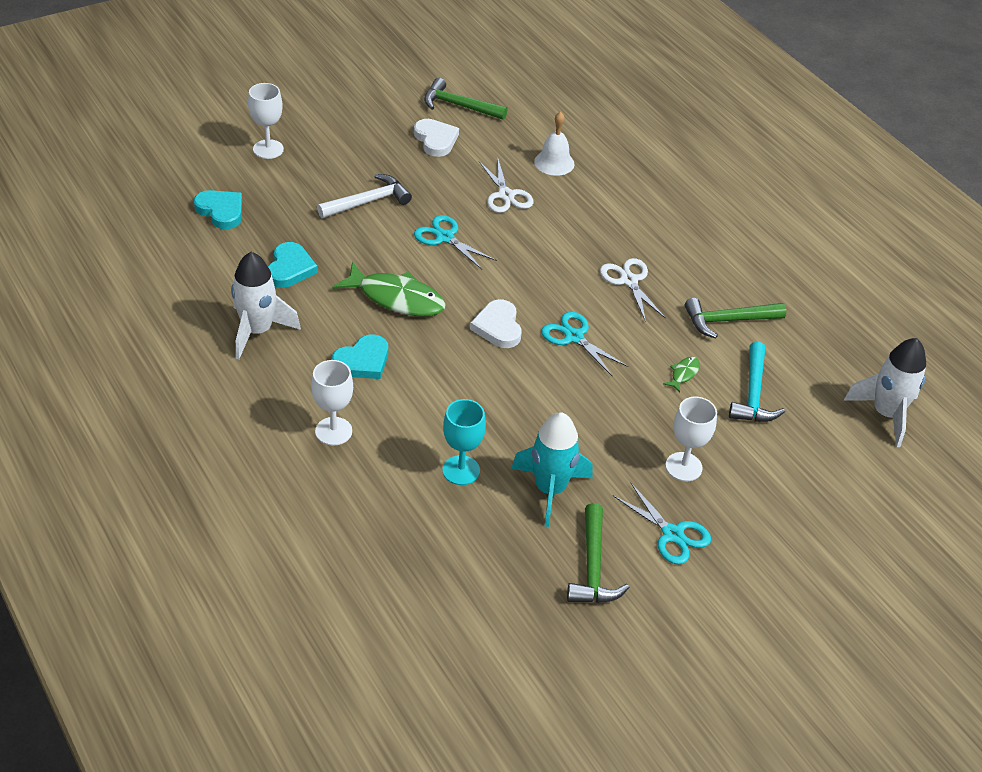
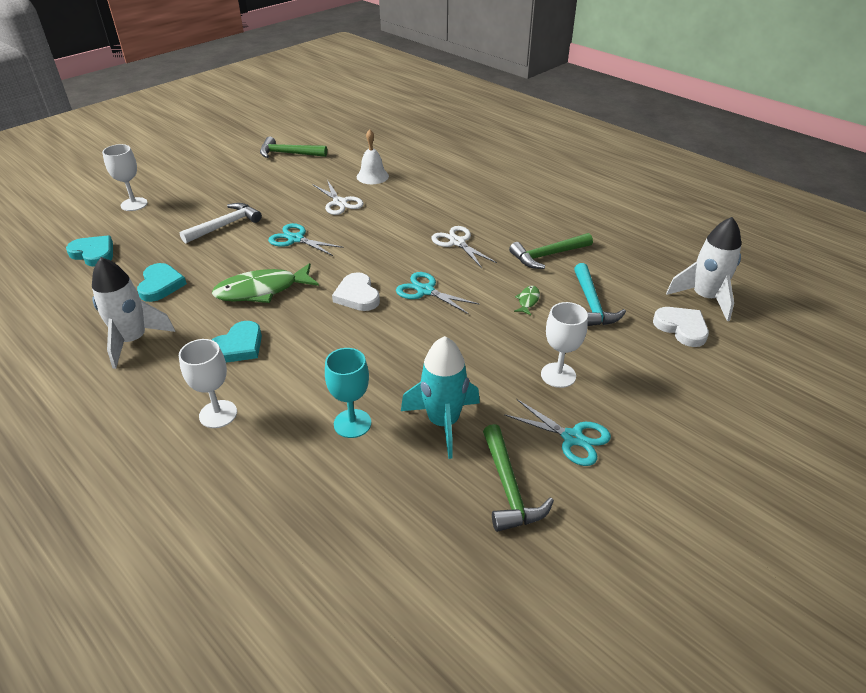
camera: 10 degrees left, 5 degrees down
green fish [333,262,446,316] -> green fish turned 150 degrees clockwise [212,263,319,303]
white heart [414,119,459,157] -> white heart moved to [653,307,709,347]

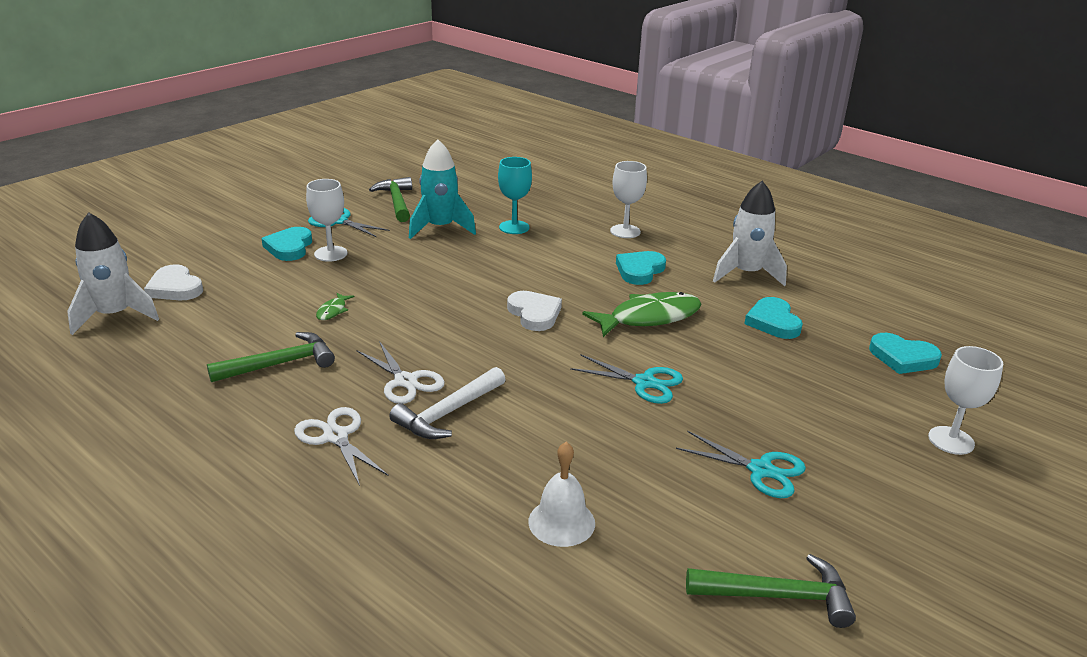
camera: 175 degrees right, 10 degrees down
white hammer [180,203,262,244] -> white hammer moved to [389,367,506,439]
white scissors [312,180,364,215] -> white scissors moved to [294,407,389,486]
turquoise scissors [396,272,479,314] -> turquoise scissors moved to [676,431,806,498]
turquoise hammer [574,263,626,326] -> none
none -> turquoise heart [261,227,312,261]

